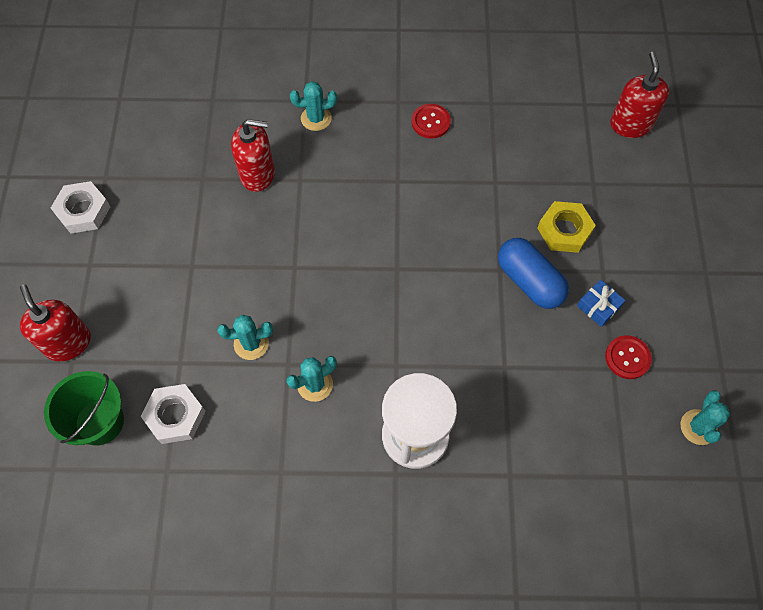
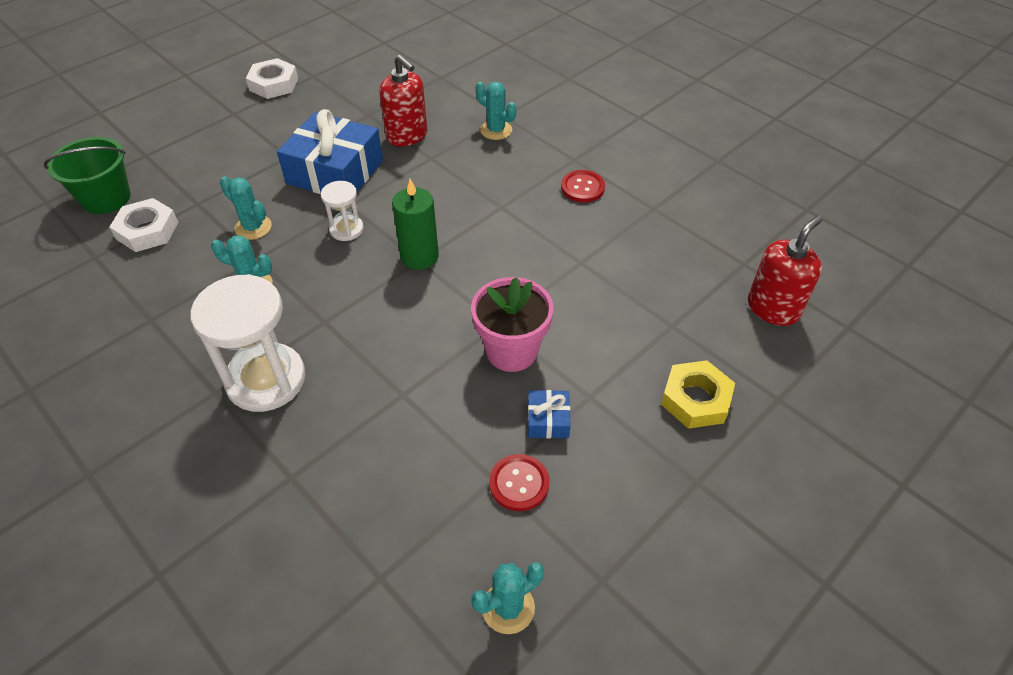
camera: 45 degrees right, 15 degrees down
red soap dispenser [20,284,91,361] -> none
blue capsule [498,238,569,309] -> pink flower pot [471,277,553,372]
yellow nut [537,201,596,253] -> yellow nut moved to [661,360,735,429]
none -> blue gift [277,109,383,194]
none -> white hourglass [321,181,364,241]
none -> green candle [392,179,439,270]

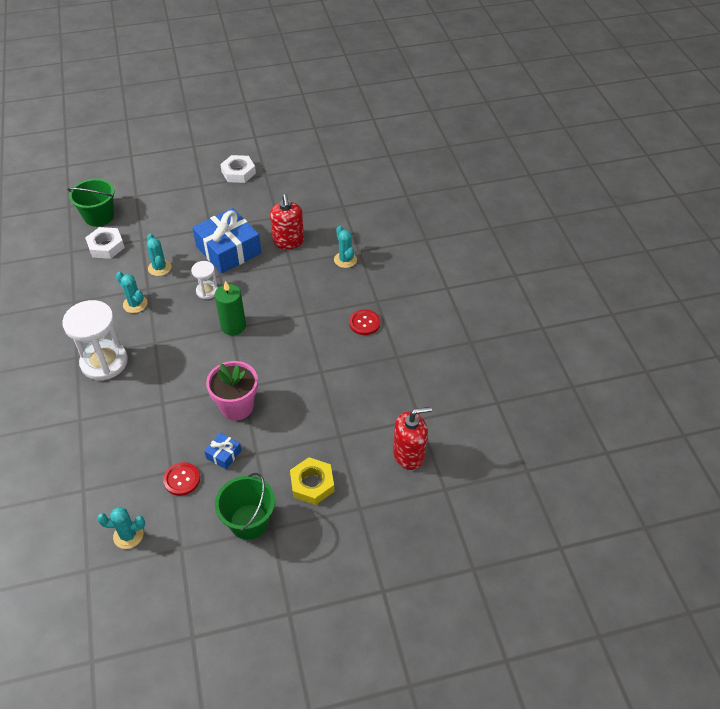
camera: 30 degrees right, 0 degrees up
none -> green bucket [215,473,275,540]

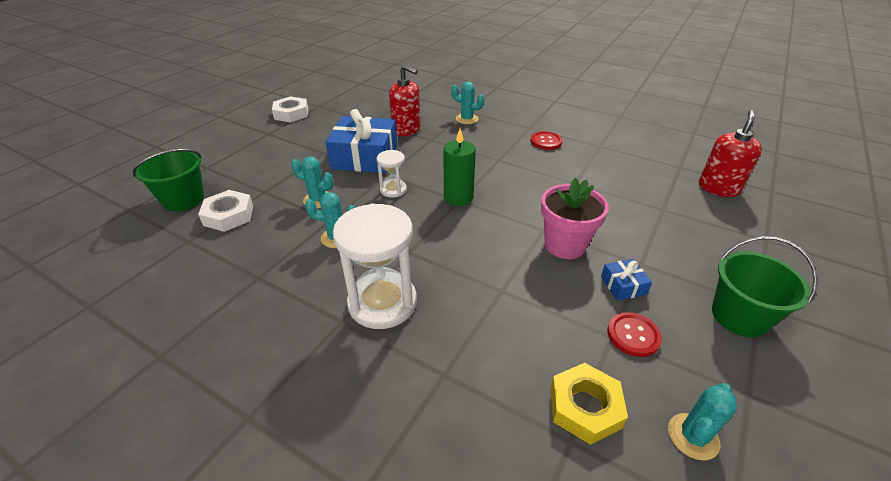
camera: 45 degrees left, 10 degrees down
yellow nut [290,457,334,505] -> yellow nut moved to [551,363,628,445]

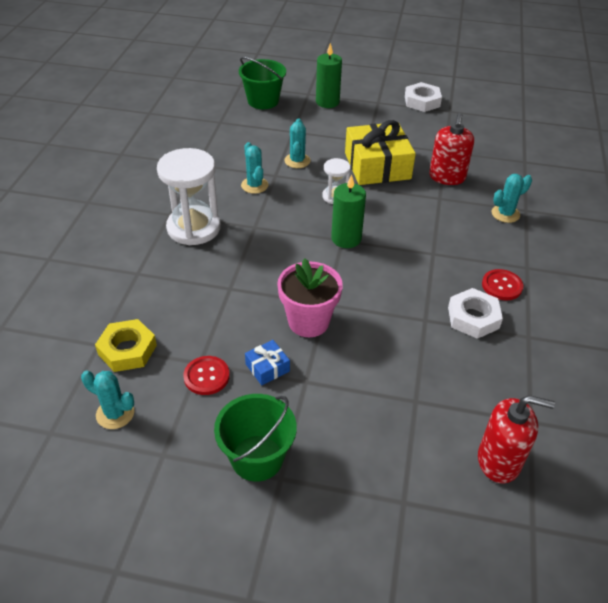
camera: 70 degrees right, 5 degrees up
white nut [198,190,253,232] -> white nut moved to [448,288,503,339]
blue gift [325,109,397,173] -> yellow gift [345,120,416,185]
turquoise cactus [451,82,484,124] -> turquoise cactus turned 60 degrees clockwise [492,174,532,223]
none -> green candle [316,43,342,108]

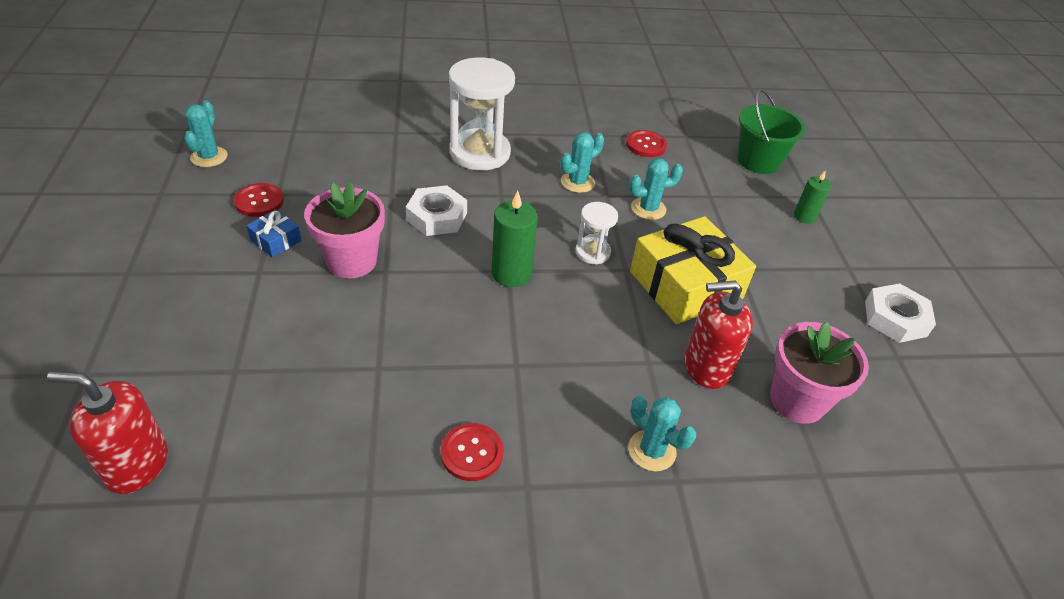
camera: 70 degrees right, 0 degrees up
yellow nut [95,319,157,372] -> none
green bucket [214,394,297,482] -> none
green candle [316,43,342,108] -> green candle [794,171,831,224], size x0.62
white nut [448,288,503,339] -> white nut moved to [406,185,467,236]
red soap dispenser [478,395,555,483] -> red soap dispenser turned 105 degrees clockwise [47,372,168,494]
none -> red button [626,130,667,157]
none -> pink flower pot [770,322,869,424]

